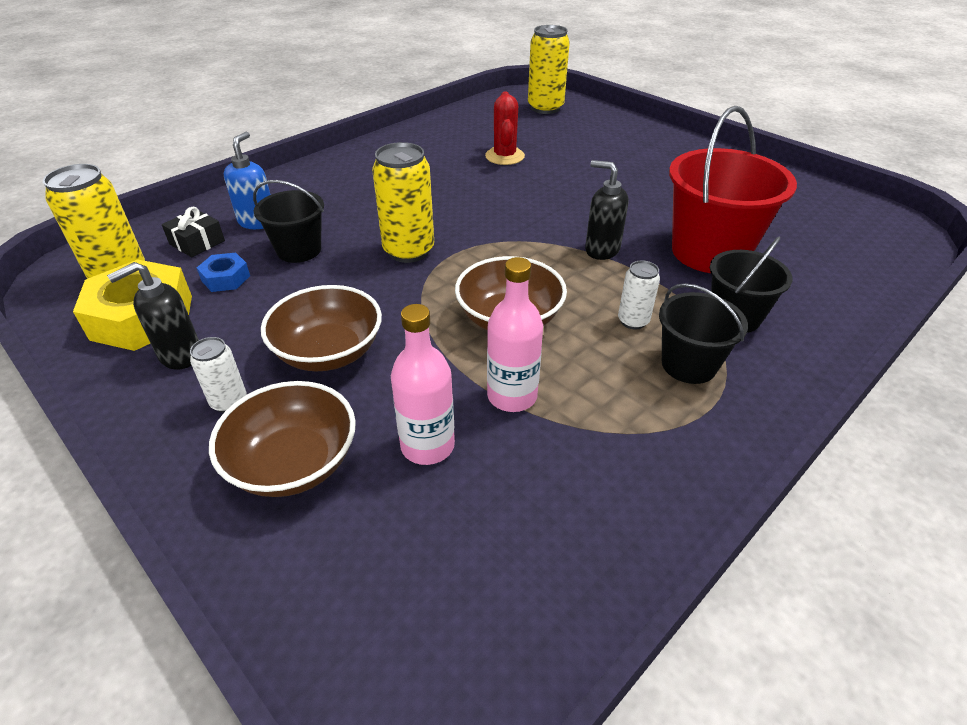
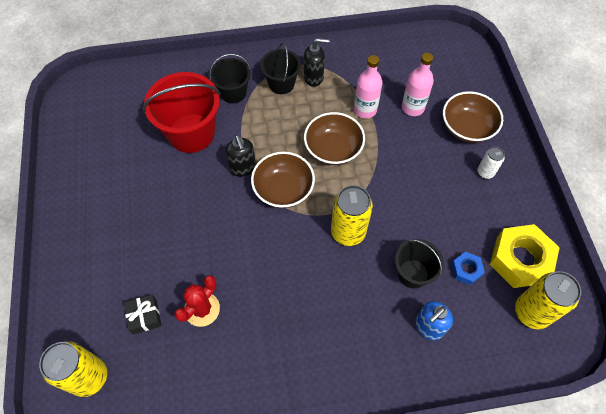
camera: 145 degrees left, 20 degrees up
black soap dispenser [107,262,199,370] -> black soap dispenser moved to [304,38,330,87]
black gift [162,207,225,258] -> black gift moved to [124,295,162,335]
brown bowl [261,285,382,371] -> brown bowl moved to [251,152,315,208]
white can [618,261,660,330] -> none

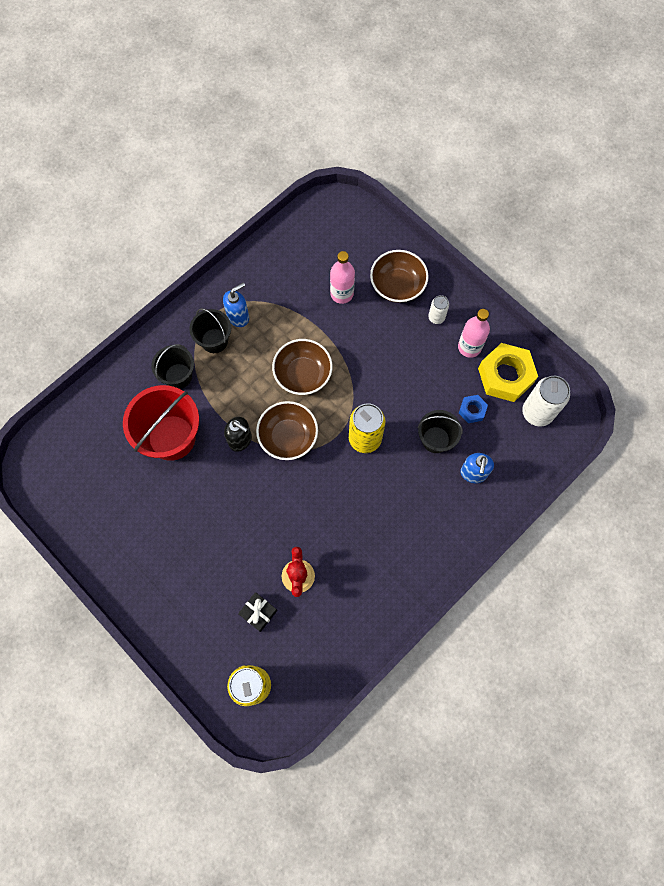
camera: 35 degrees left, 10 degrees up
black soap dispenser [304,38,330,87] -> blue soap dispenser [223,282,249,327]
pink bottle [354,55,382,119] -> pink bottle moved to [458,309,490,358]
yellow can [515,271,581,329] -> white can [522,376,570,426]

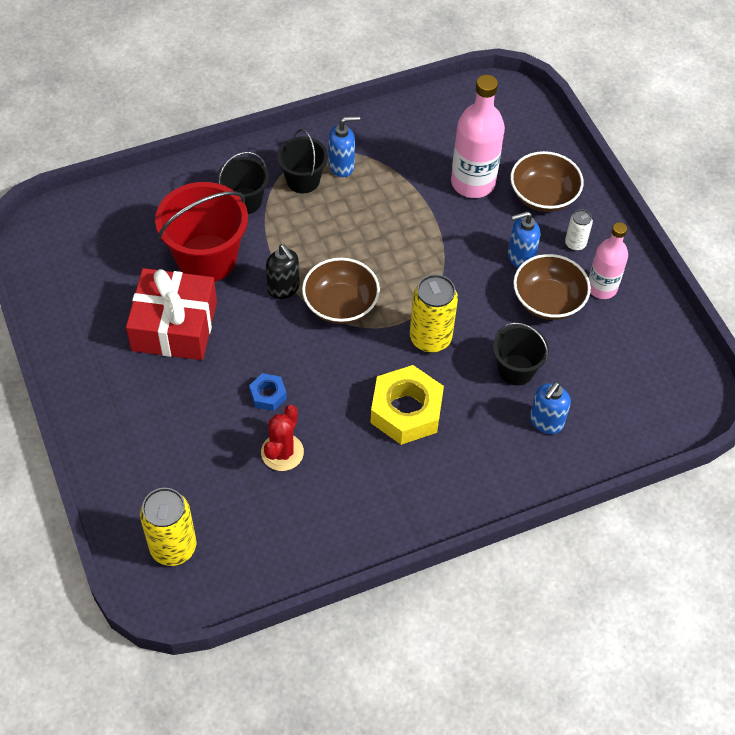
camera: 20 degrees right, 15 degrees down
black gift [238,592,277,632] -> none
brown bowl [272,339,333,395] -> brown bowl moved to [513,254,591,320]
pink bottle [330,251,355,304] -> pink bottle [451,75,505,198], size x1.53
blue nut [459,395,488,423] -> blue nut moved to [249,373,287,411]
yellow nut [478,343,538,402] -> yellow nut moved to [370,365,444,445]
white can [522,376,570,426] -> none
none -> red gift [126,268,217,360]
none -> blue soap dispenser [508,211,540,268]

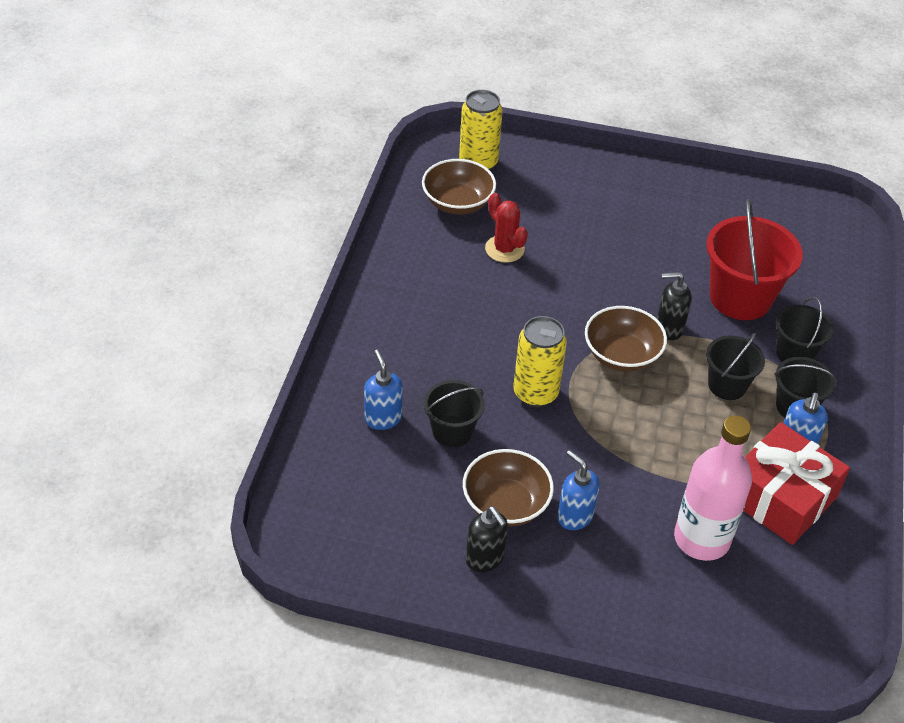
camera: 125 degrees right, 10 degrees down
red gift [126,268,217,360] -> red gift moved to [743,422,850,545]
blue nut [249,373,287,411] -> none
yellow nut [370,365,444,445] -> none
blue soap dispenser [508,211,540,268] -> blue soap dispenser turned 60 degrees counterclockwise [557,450,600,530]
brown bowl [510,151,584,212] -> brown bowl moved to [422,159,496,215]
white can [565,209,593,251] -> none
pink bottle [589,222,628,299] -> black soap dispenser [466,506,508,572]
none -> black bucket [706,333,765,400]

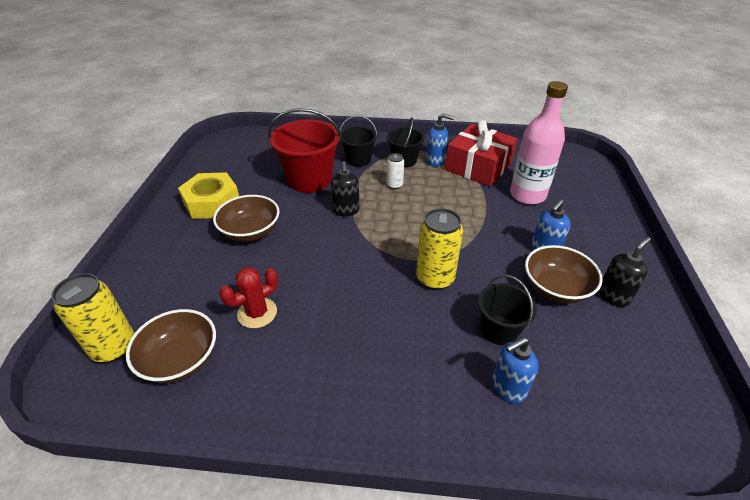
camera: 95 degrees left, 5 degrees down
brown bowl [585,306,667,372] -> brown bowl moved to [213,195,280,242]
black bucket [706,333,765,400] -> white can [387,153,404,189]
none -> yellow nut [178,172,239,219]

